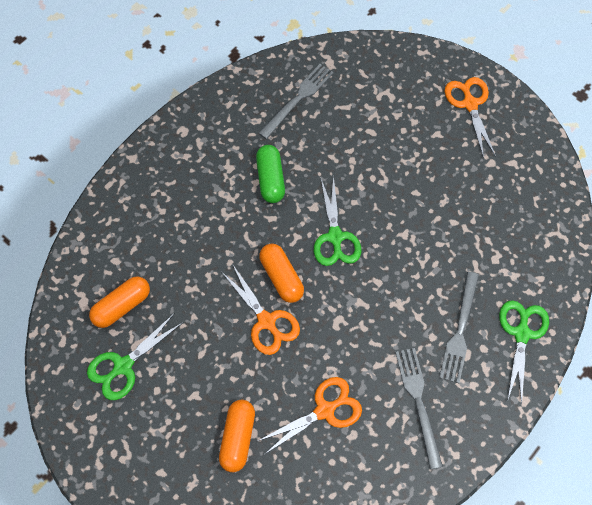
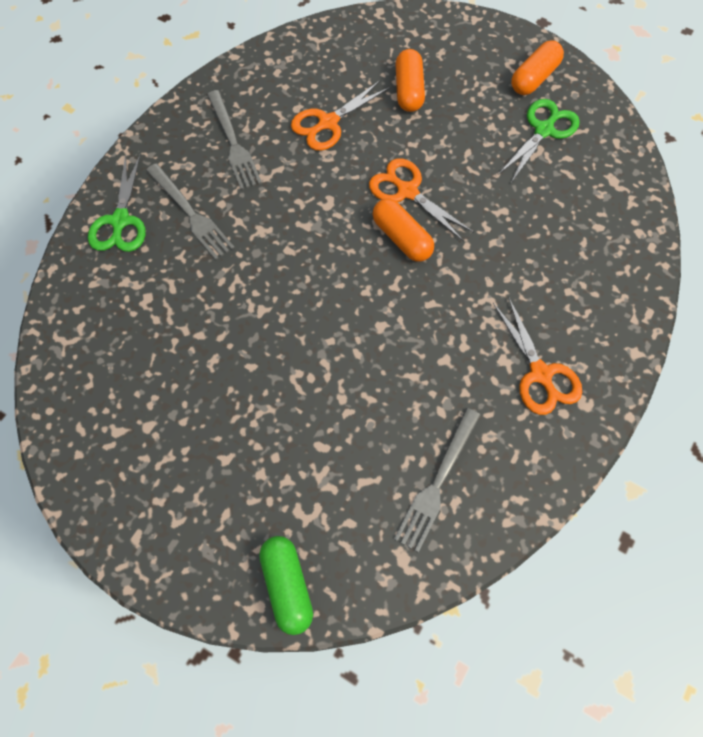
camera: 170 degrees right, 0 degrees up
orange capsule [89,276,150,328] -> orange capsule moved to [511,40,564,95]
green capsule [256,145,285,203] -> green capsule moved to [259,536,313,635]
green scissors [314,176,361,266] -> none
grey fork [439,272,479,383] -> grey fork turned 135 degrees clockwise [146,163,235,260]
orange scissors [445,77,496,158] -> orange scissors moved to [493,296,582,415]

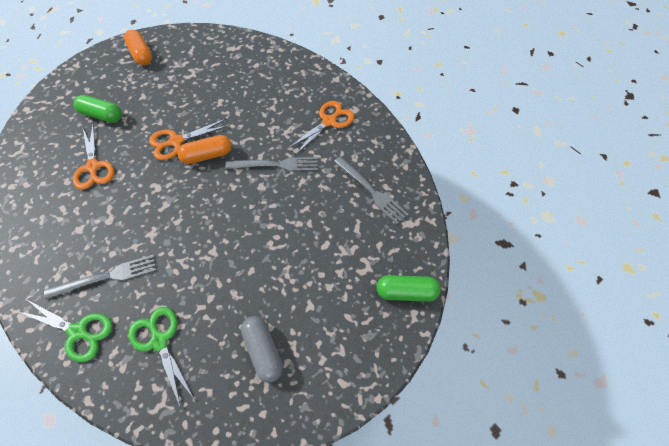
camera: 70 degrees left, 5 degrees down
grey fork [207,90,262,190] -> grey fork moved to [225,157,318,171]
orange capsule [395,49,425,112] -> green capsule [73,95,122,123]
orange scissors [493,296,582,415] -> orange scissors turned 45 degrees counterclockwise [287,101,354,155]
green scissors [498,99,580,183] -> green scissors moved to [128,307,195,408]
none -> grey capsule [241,316,283,382]

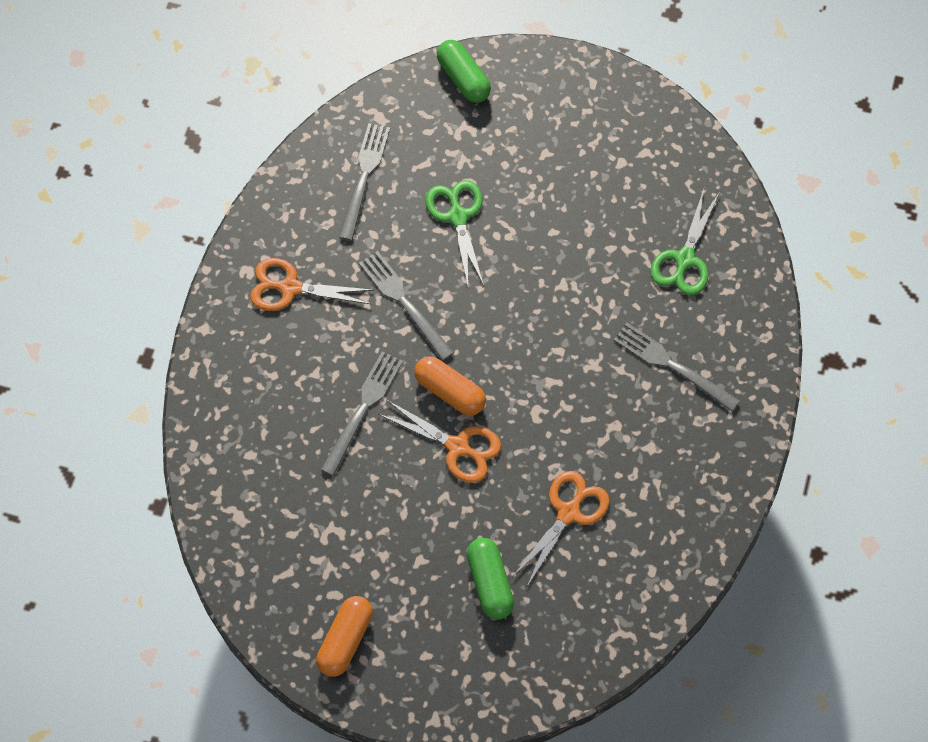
camera: 125 degrees left, 5 degrees up
green scissors [20,299,113,362] -> green scissors moved to [425,180,484,286]
grey capsule [241,316,283,382] -> none
none -> grey fork [321,351,403,476]

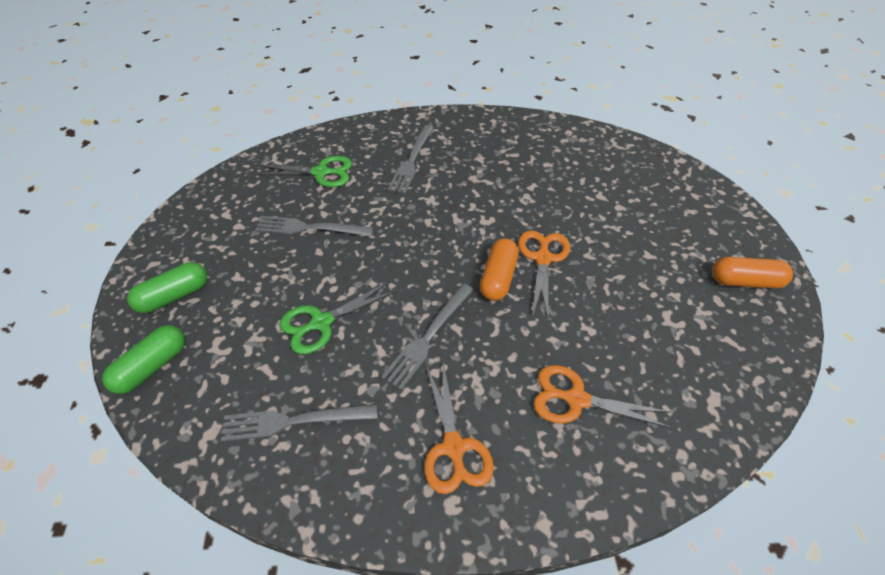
camera: 110 degrees left, 15 degrees down
grey fork [321,351,403,476] -> grey fork moved to [255,216,374,237]
green capsule [467,538,514,620] -> green capsule moved to [127,262,207,313]
orange scissors [512,471,610,586] -> orange scissors moved to [534,365,672,428]

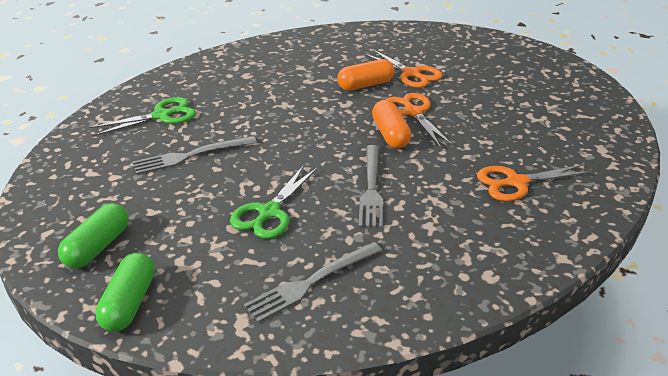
camera: 30 degrees left, 15 degrees down
grey fork [387,125,434,194] -> none
orange scissors [424,363,494,494] -> orange scissors moved to [363,49,442,88]
orange capsule [712,257,793,289] -> orange capsule moved to [337,59,395,91]

